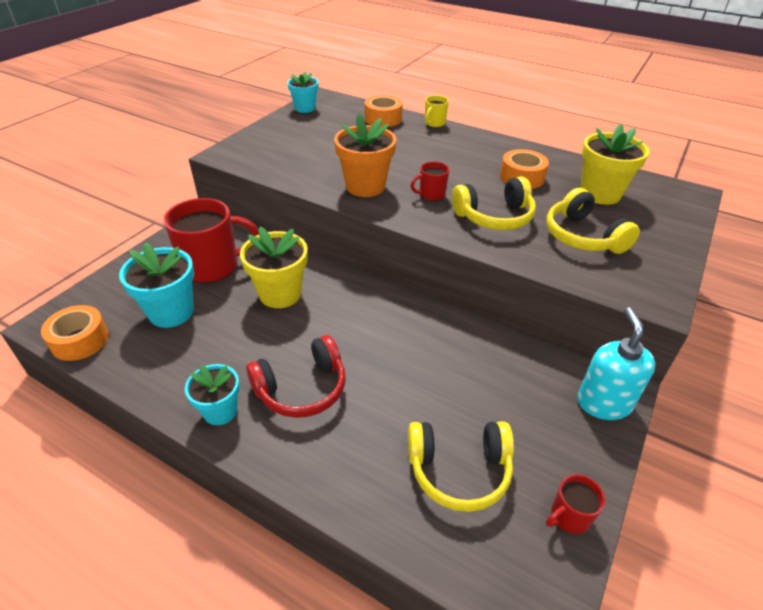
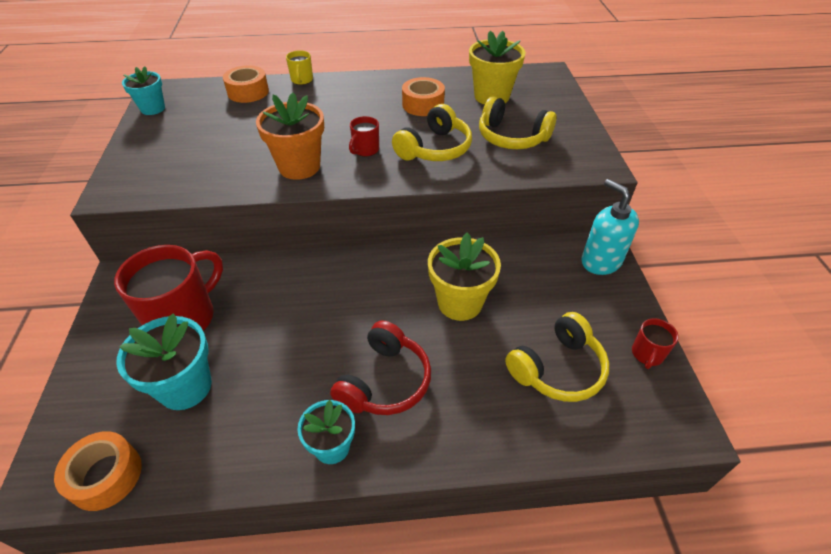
camera: 35 degrees left, 5 degrees up
yellow flower pot [240,227,308,308] -> yellow flower pot moved to [428,232,501,321]

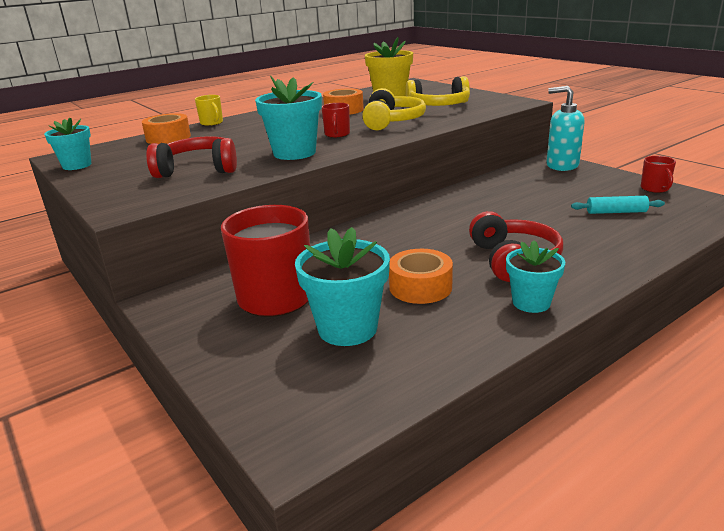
camera: 30 degrees left, 20 degrees down
orange tape [54,431,142,511] -> orange tape moved to [389,249,453,304]
orange flower pot [256,92,324,180] -> turquoise flower pot [255,76,322,160]
yellow flower pot [428,232,501,321] -> none
yellow headphones [505,312,609,402] -> turquoise rolling pin [571,196,665,214]
none -> red headphones [146,136,237,178]

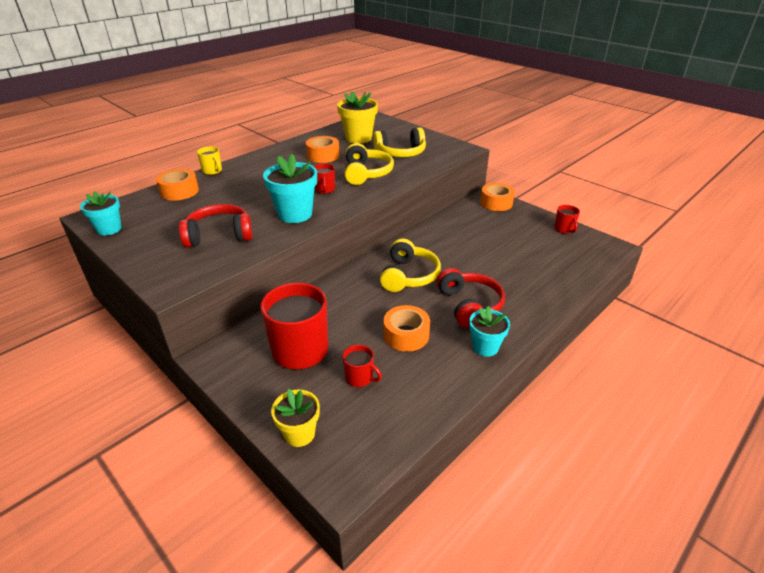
camera: 10 degrees left, 10 degrees up
turquoise flower pot [295,227,390,346] -> red mug [343,345,382,387]
turquoise soap dispenser [547,86,584,171] -> orange tape [480,183,515,211]
turquoise rolling pin [571,196,665,214] -> none
none -> yellow flower pot [271,389,320,447]
none -> yellow headphones [380,239,441,292]

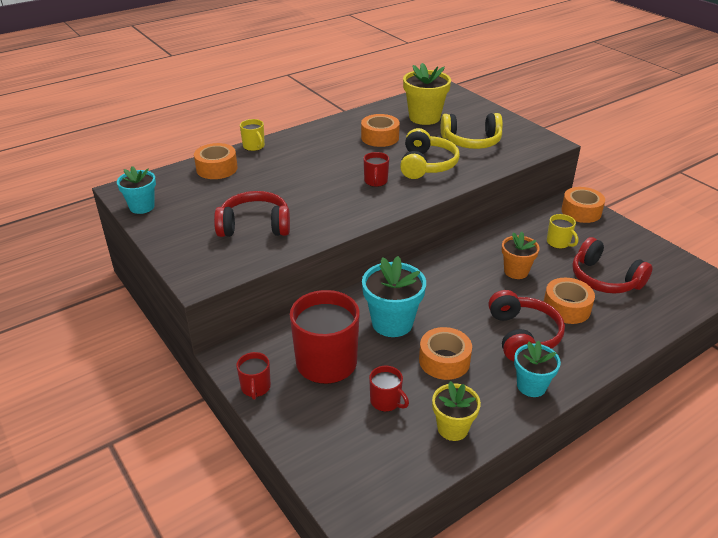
camera: 10 degrees right, 0 degrees up
turquoise flower pot [263,154,317,223] -> turquoise flower pot moved to [362,256,426,337]
yellow flower pot [271,389,320,447] -> yellow flower pot moved to [432,381,481,441]
yellow headphones [380,239,441,292] -> none
red mug [554,205,580,234] -> red mug moved to [236,352,271,400]
none -> orange flower pot [502,232,540,279]
none -> orange tape [544,278,595,324]
none -> yellow mug [547,214,578,249]
none -> red headphones [572,237,653,294]

